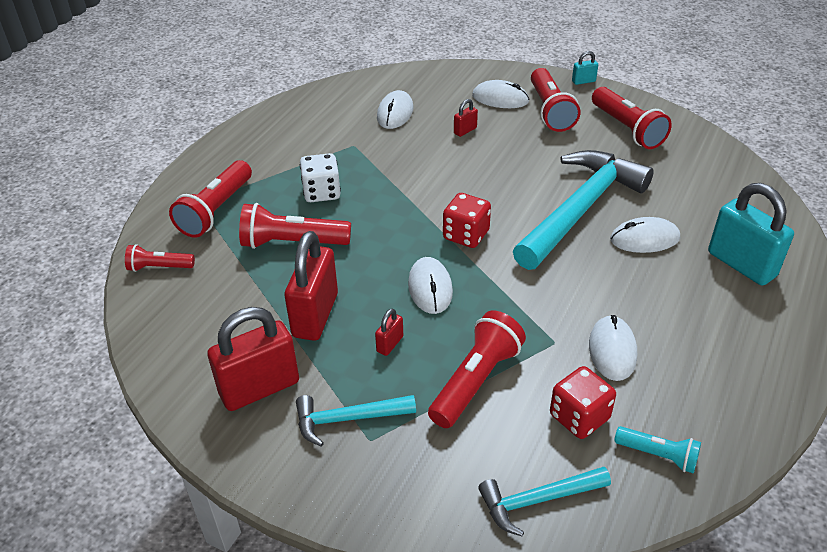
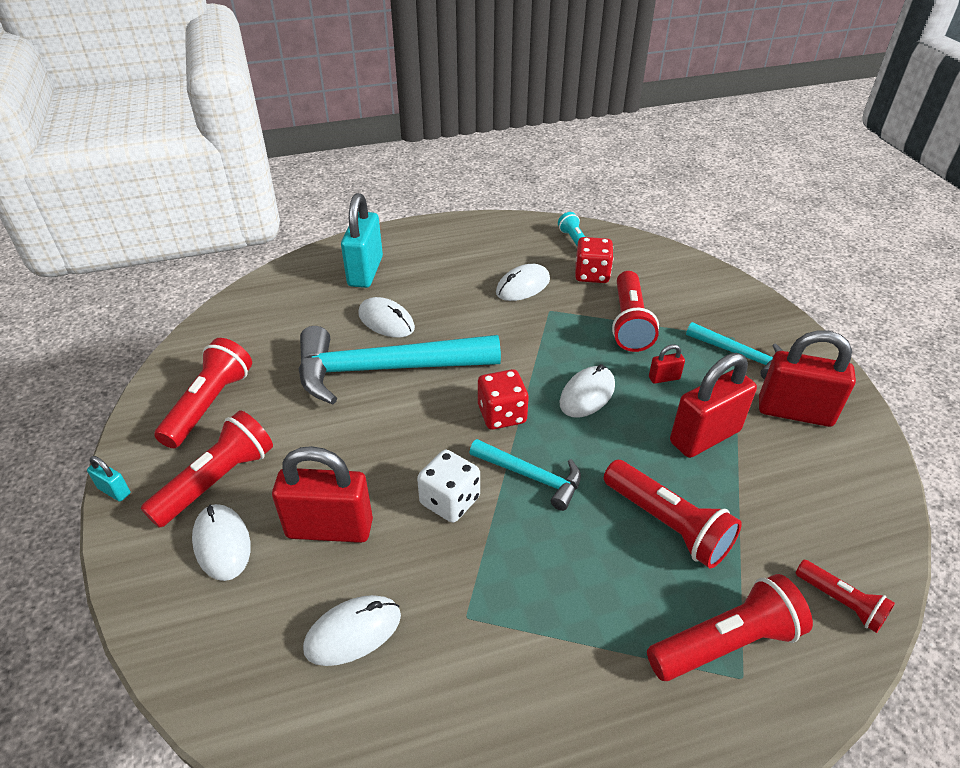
camera: 135 degrees left, 0 degrees up
white dice [300,153,341,202] -> white dice moved to [417,450,480,523]
red flashlight [428,311,526,428] -> red flashlight turned 75 degrees counterclockwise [612,271,659,352]
red padlock [454,99,478,137] -> red padlock [272,446,373,543], size x2.26
turquoise hammer [478,467,611,537] -> turquoise hammer moved to [469,439,581,511]

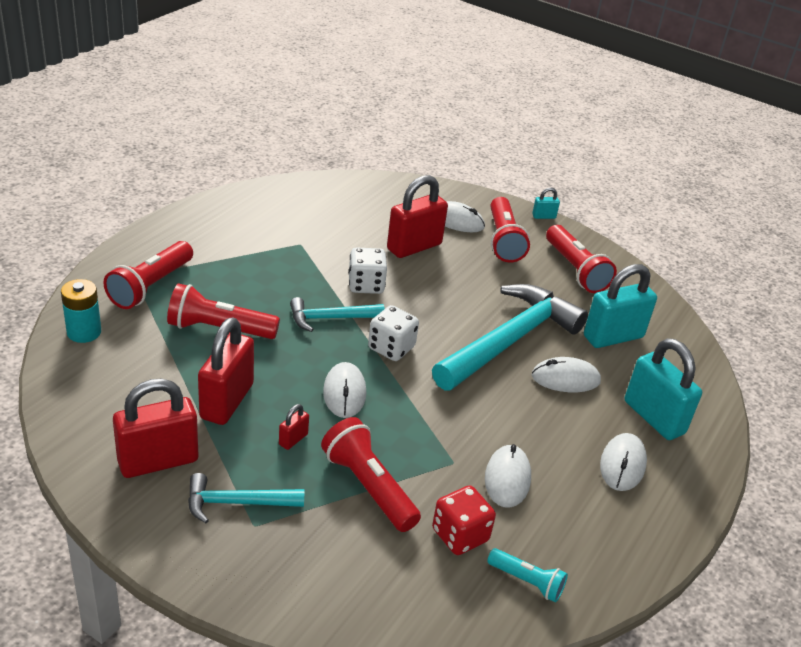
camera: 135 degrees right, 5 degrees down
white mouse [303,595,401,666] -> white mouse moved to [600,433,647,491]
red dice [478,369,529,430] -> white dice [368,305,419,361]
red flashlight [795,560,895,633] -> turquoise battery [61,279,101,343]
none -> turquoise padlock [584,264,657,348]

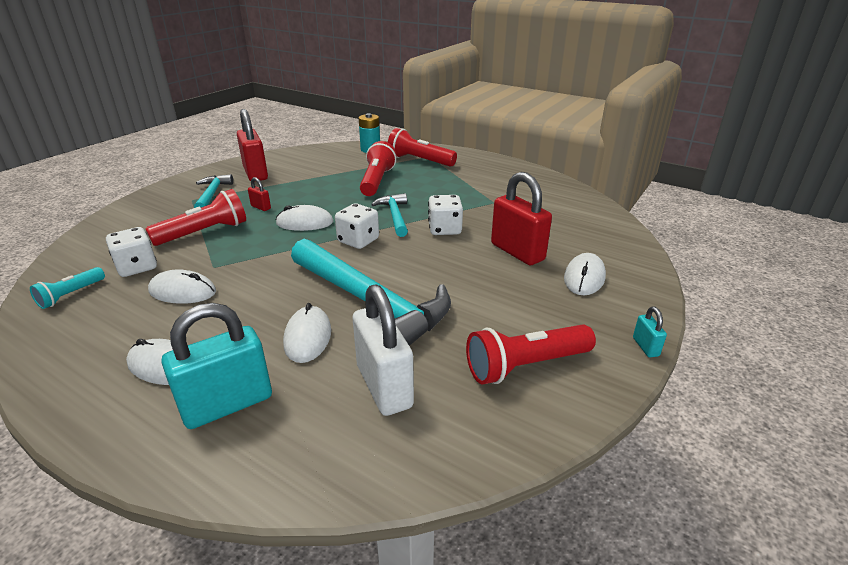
camera: 95 degrees right, 5 degrees down
red padlock [198,318,254,425] -> none
red dice [432,485,496,555] -> white dice [106,227,157,277]
red flashlight [490,197,530,263] -> none
turquoise padlock [584,264,657,348] -> white padlock [353,284,414,416]

